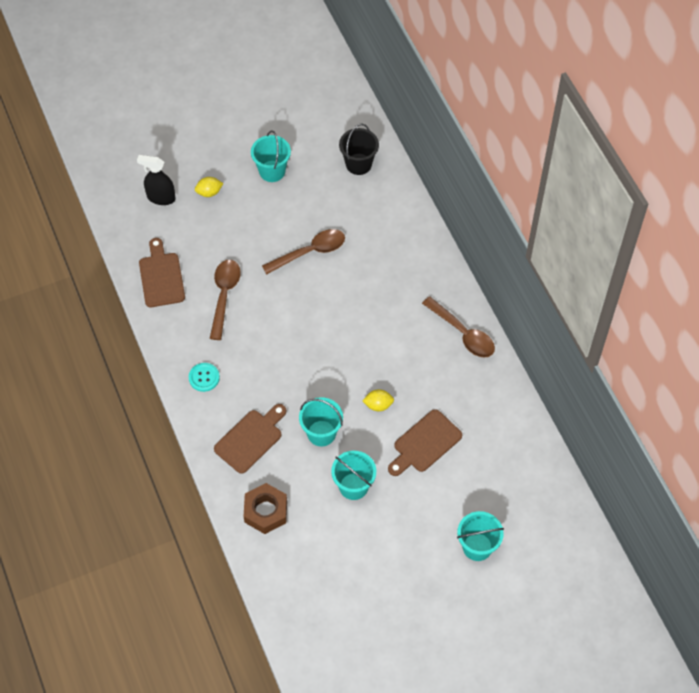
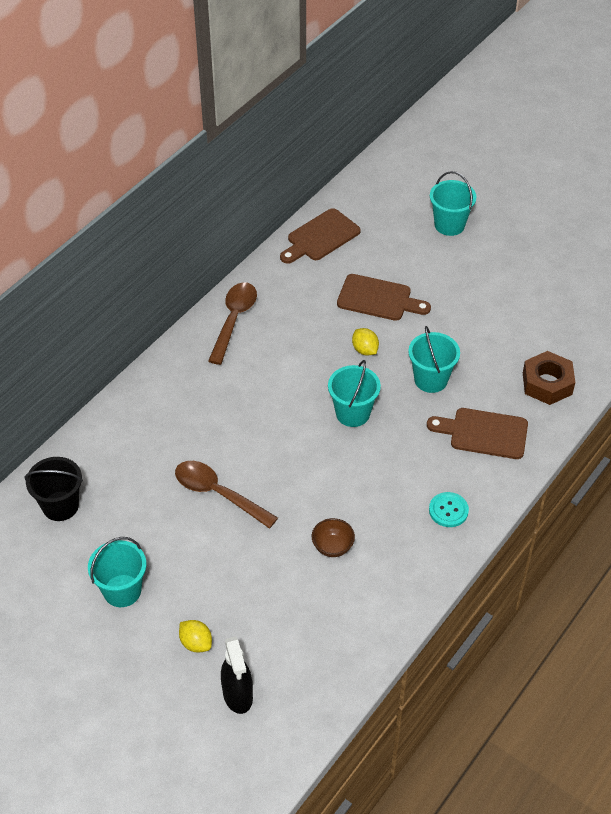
camera: 120 degrees left, 10 degrees down
brown cutting board [139,238,185,307] -> brown cutting board moved to [280,208,361,264]
brown spoon [210,260,241,340] -> brown bowl [312,518,355,557]
turquoise bucket [331,451,376,500] -> turquoise bucket moved to [328,360,381,427]

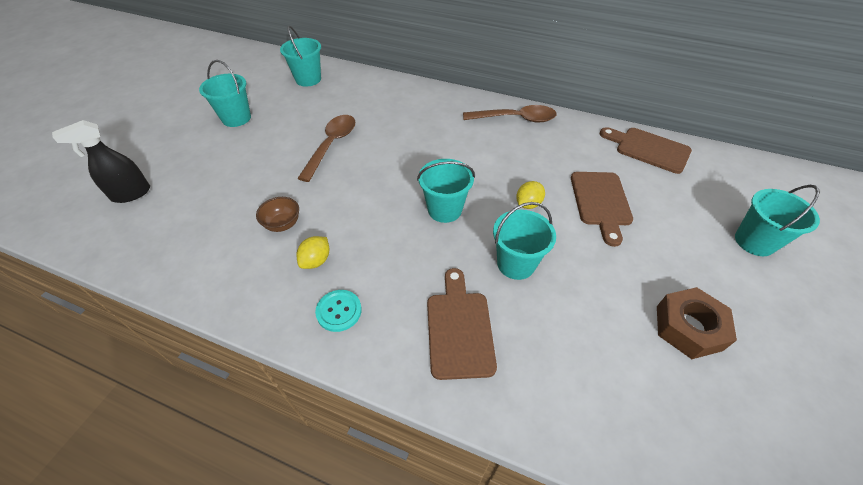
camera: 75 degrees right, 0 degrees up
black bucket [25,457,83,521] -> turquoise bucket [280,26,321,87]
yellow lemon [179,620,212,653] -> yellow lemon moved to [296,236,329,269]
brown nut [523,351,575,405] -> brown nut moved to [657,287,737,359]

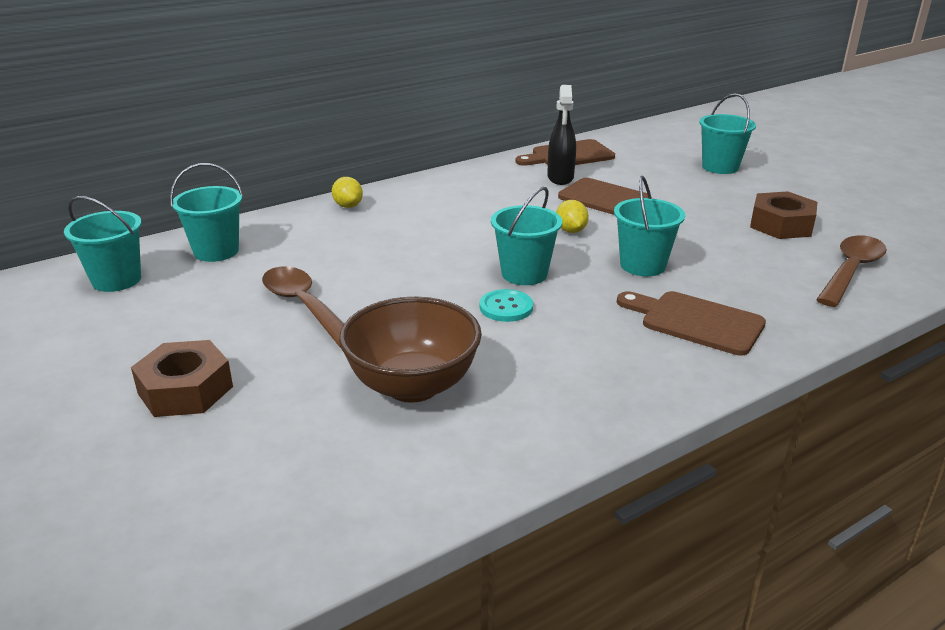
camera: 55 degrees left, 20 degrees down
black spray bottle [52,120,150,203] -> black spray bottle moved to [547,85,576,185]
turquoise bucket [199,60,251,127] -> turquoise bucket moved to [170,163,243,262]
brown bowl [256,197,299,232] -> brown bowl [339,297,482,403], size x2.07
yellow lemon [296,236,329,269] -> yellow lemon moved to [332,177,363,208]
turquoise button [315,290,362,332] -> turquoise button moved to [480,289,533,322]
brown spoon [463,105,557,123] -> brown spoon moved to [816,235,887,307]
none -> brown nut [131,340,233,417]

